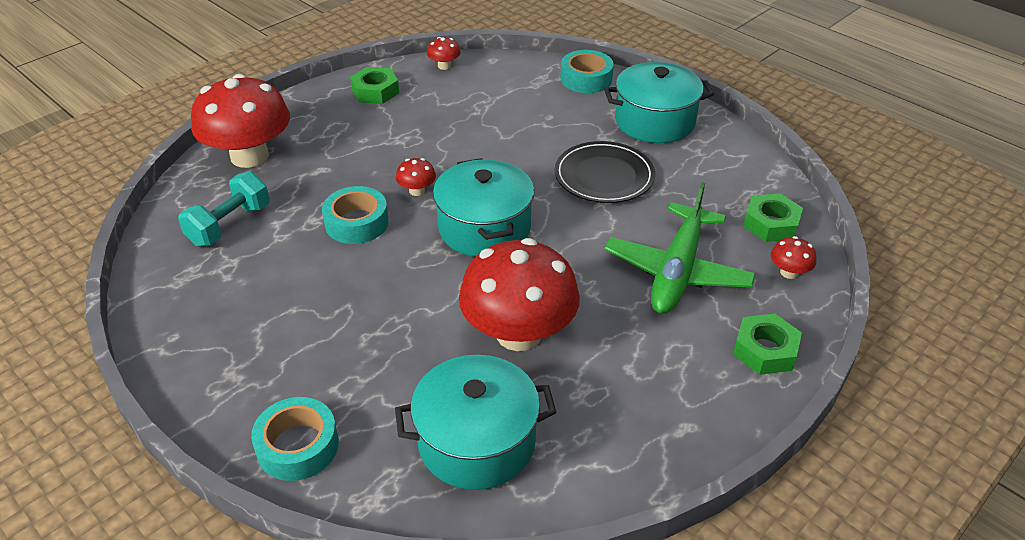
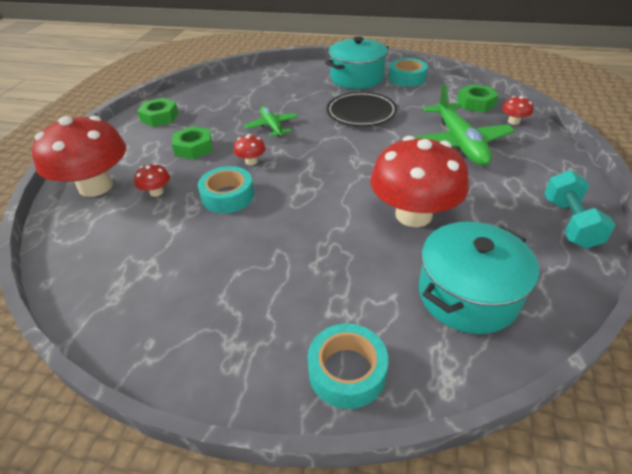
camera: 30 degrees left, 0 degrees up
turquoise dumbbell [178,172,270,246] -> turquoise dumbbell moved to [544,170,616,249]
red mushroom [427,37,461,70] -> red mushroom moved to [134,163,170,197]
turquoise pot [433,158,534,257] -> none
turquoise tape [561,50,614,93] -> turquoise tape moved to [389,58,428,87]
green nut [733,314,802,375] -> green nut moved to [172,126,212,160]
none -> green plane [244,106,298,137]

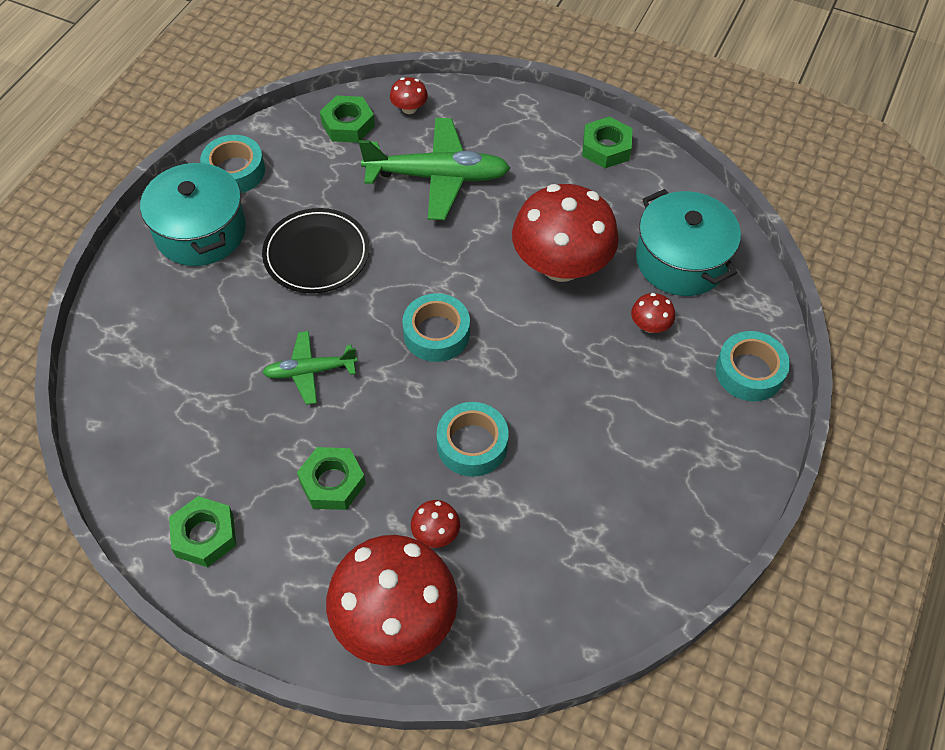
camera: 80 degrees left, 15 degrees up
red mushroom [234,134,266,165] -> red mushroom moved to [631,293,675,333]
turquoise dumbbell [544,170,616,249] -> green nut [582,117,632,168]
none -> turquoise tape [402,293,470,362]

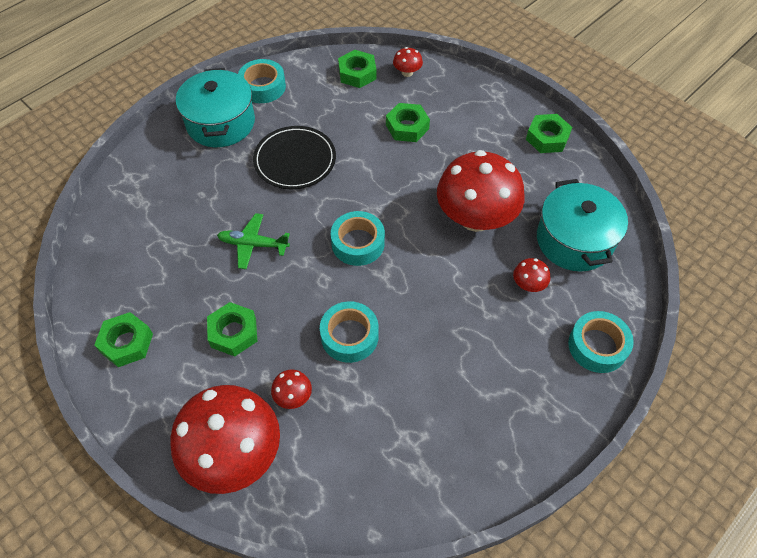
camera: 20 degrees right, 0 degrees up
green plane [359,118,510,220] -> green nut [386,103,430,142]

